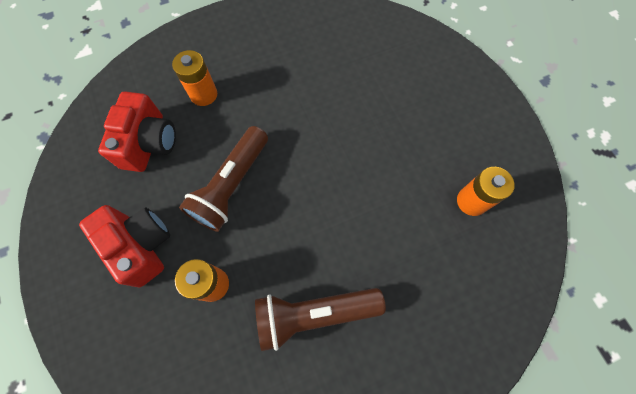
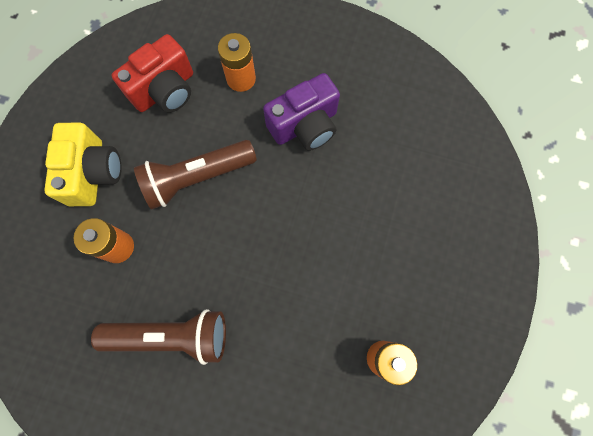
camera: 40 degrees right, 5 degrees up
red camera [79,205,170,287] -> yellow camera [44,123,122,206]
brown flashlight [255,288,386,351] -> brown flashlight turned 150 degrees clockwise [91,309,226,365]
none -> purple camera [263,73,340,151]

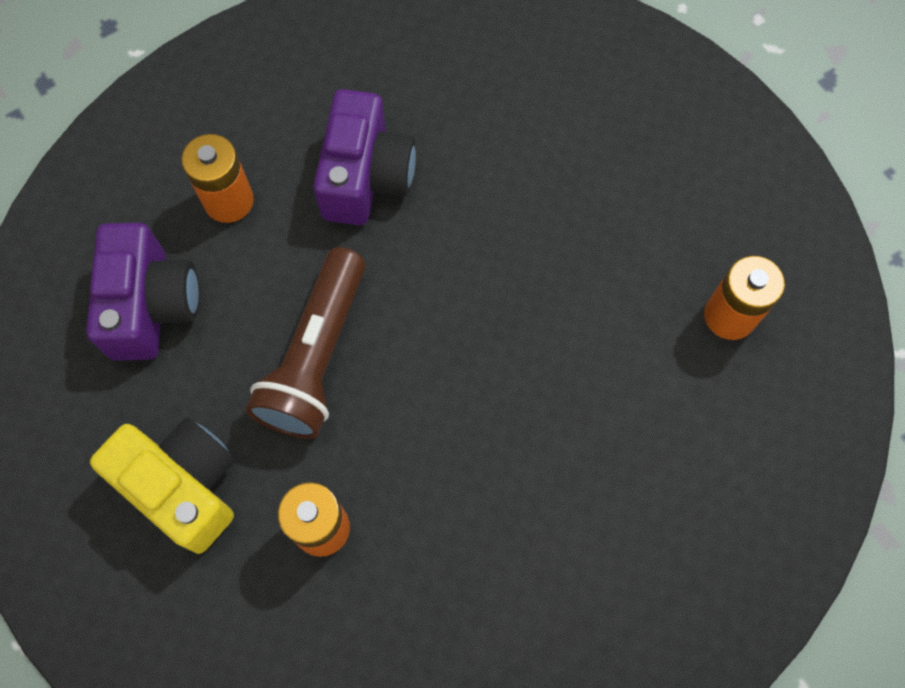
camera: 50 degrees left, 5 degrees down
brown flashlight [91,309,226,365] -> none
red camera [111,34,193,112] -> purple camera [86,223,200,361]

